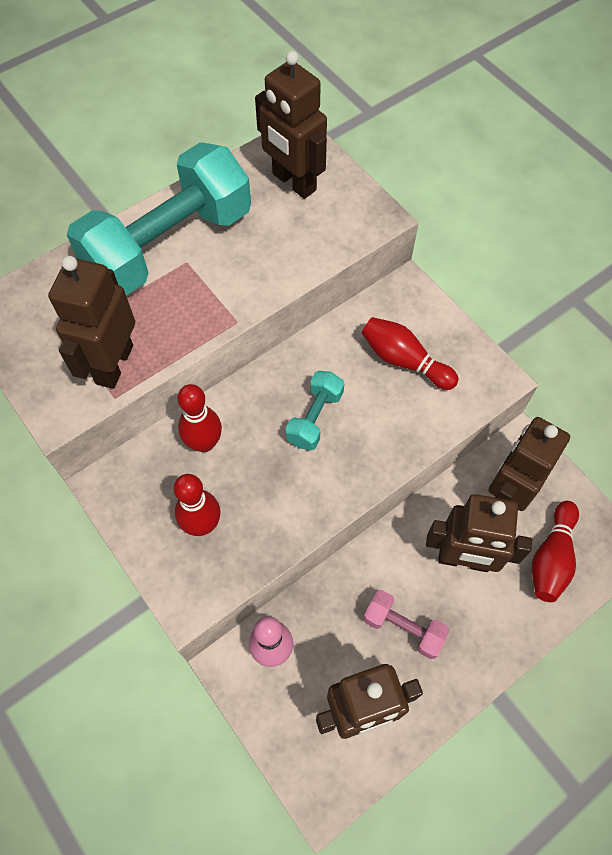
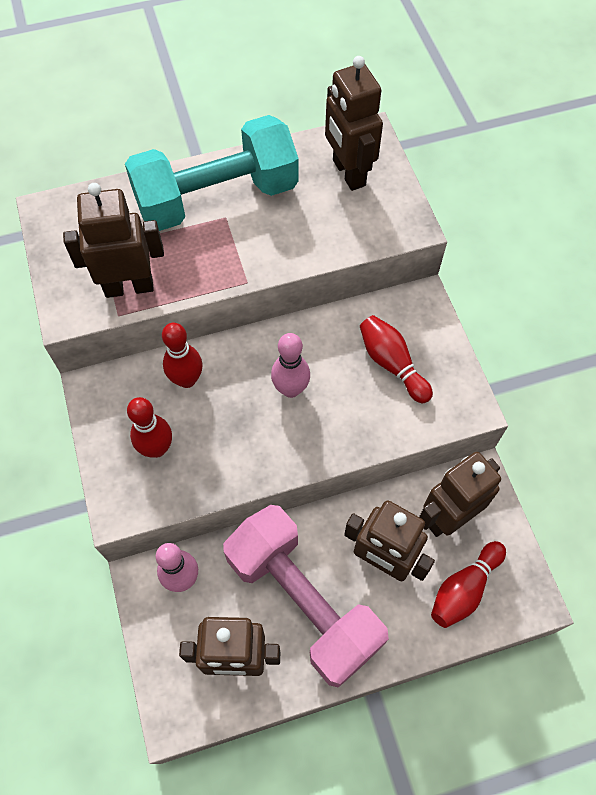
camera: 20 degrees right, 0 degrees up
brown robot [48,256,135,389] -> brown robot turned 45 degrees clockwise [63,183,164,298]
turquoise dumbbell [286,371,344,450] -> pink bowling pin [271,333,310,398]
pink dumbbell [363,590,450,659] -> pink dumbbell [223,505,389,688], size x2.27

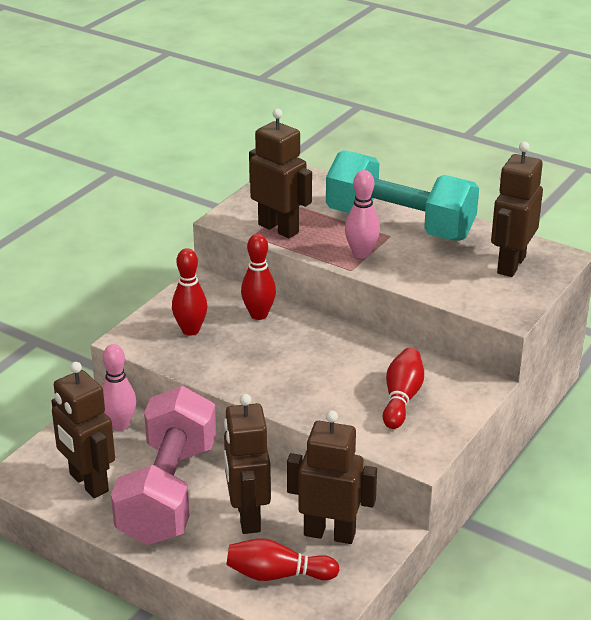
camera: 50 degrees right, 30 degrees down
pink bowling pin [271,333,310,398] -> pink bowling pin moved to [345,170,380,258]

